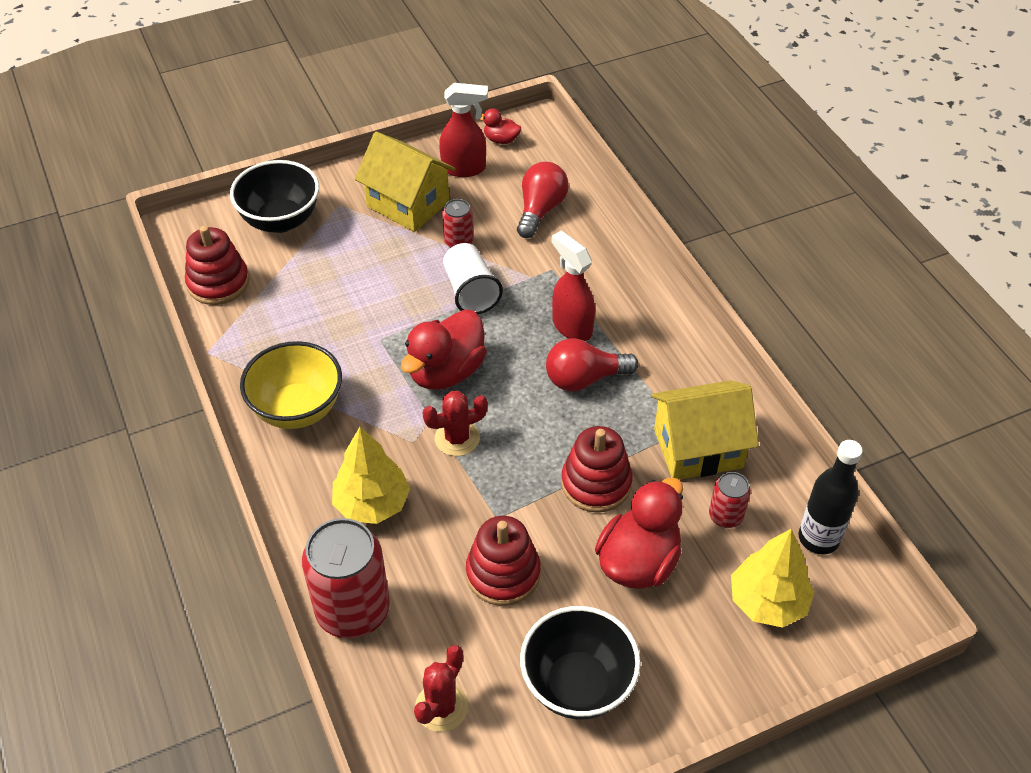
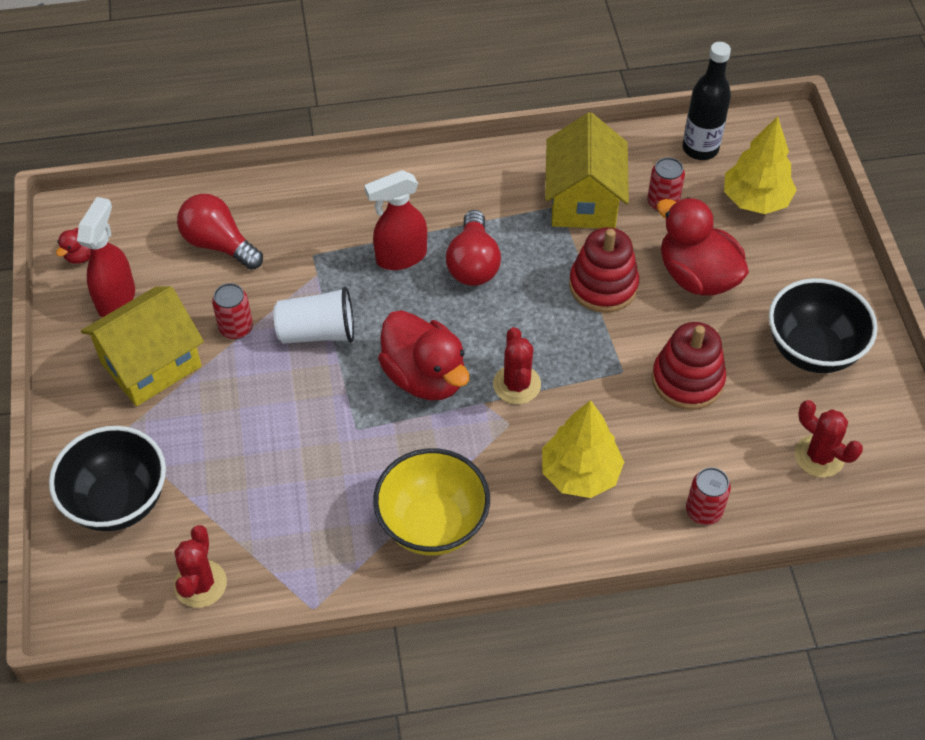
camera: 75 degrees left, 5 degrees up
red stacking toy [185,226,249,305] -> red cactus [174,525,227,608]
red can [302,518,390,639] -> red can [686,467,731,525], size x0.49

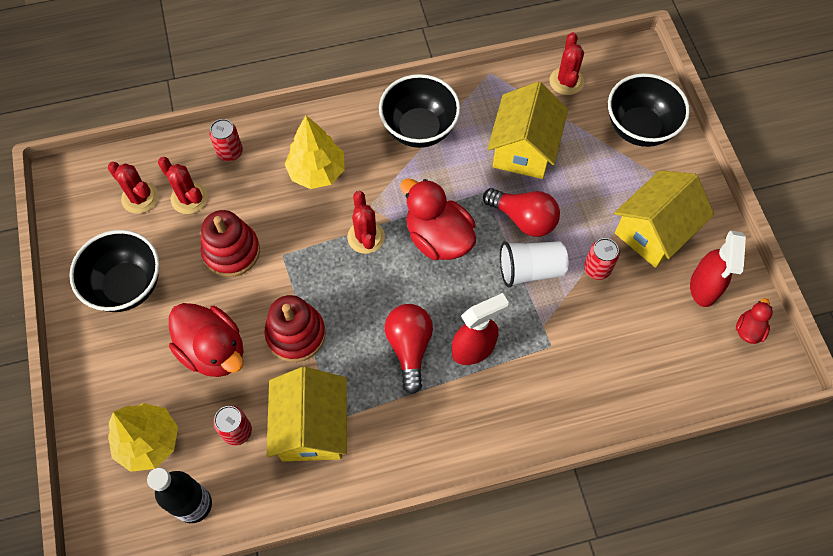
camera: 175 degrees right, 10 degrees up
red light bulb [177,194,263,270] -> red light bulb moved to [483,188,560,237]
yellow bowl [373,448,490,555] -> black bowl [379,74,460,148]
none -> red cactus [158,157,208,214]
none -> yellow house [488,82,568,179]

